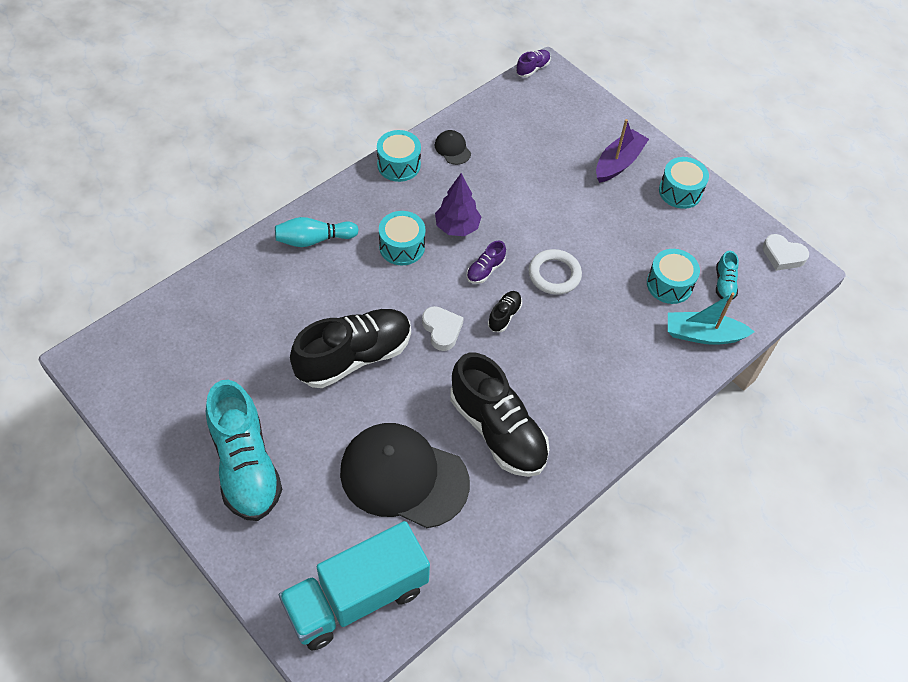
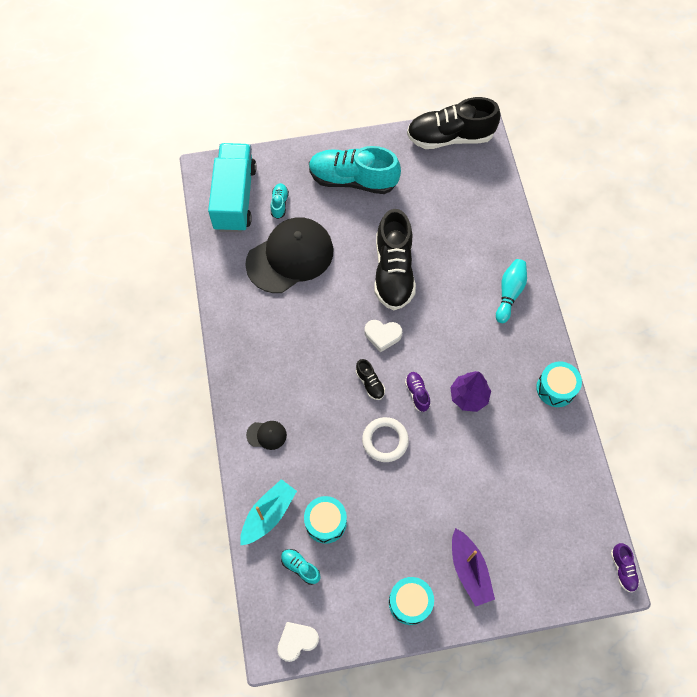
camera: 125 degrees right, 10 degrees up
turquoise drum [379,211,425,265] -> none
black cap [435,130,471,165] -> black cap moved to [246,421,287,450]
black shoe [450,352,550,477] -> black shoe moved to [407,97,500,149]
none -> turquoise shoe [271,183,289,219]

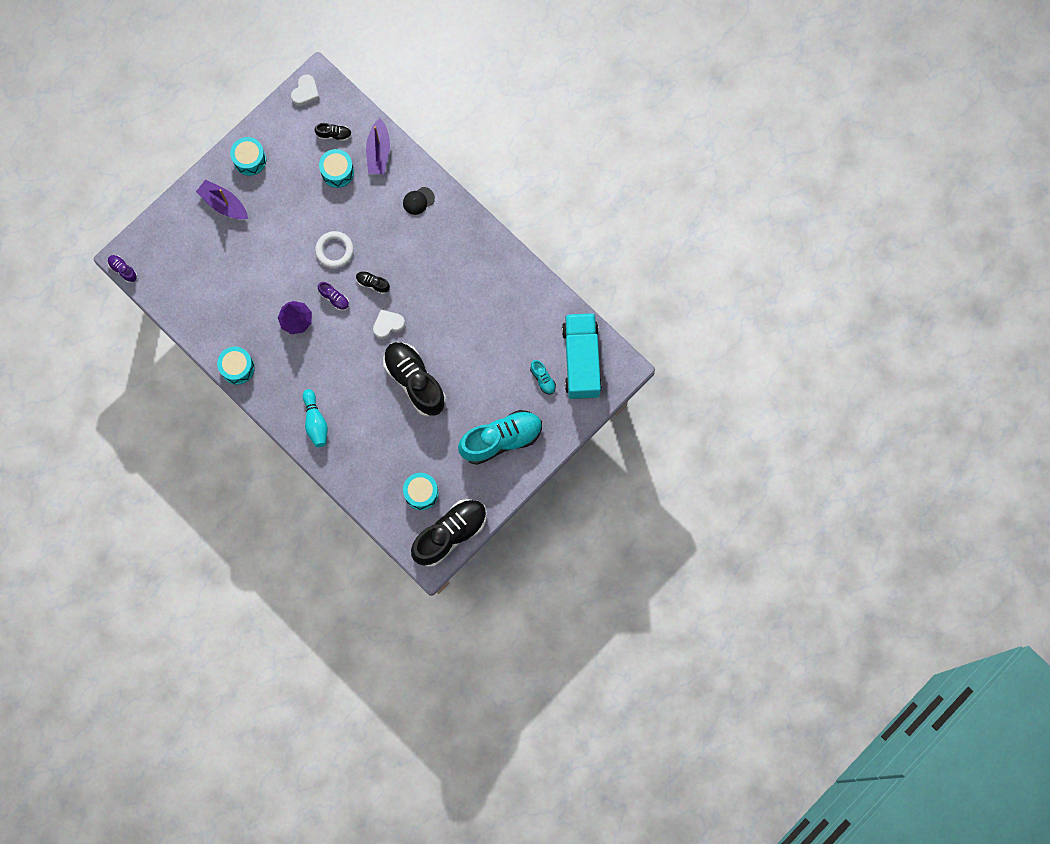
camera: 145 degrees right, 10 degrees up
turquoise truck [208,143,257,232] -> turquoise truck turned 150 degrees counterclockwise [562,313,602,399]
turquoise boat [240,479,297,545] -> purple boat [366,118,390,174]
black cap [245,217,333,293] -> none
turquoise shoe [281,549,320,585] -> black shoe [315,123,352,141]
none -> turquoise drum [403,473,439,510]

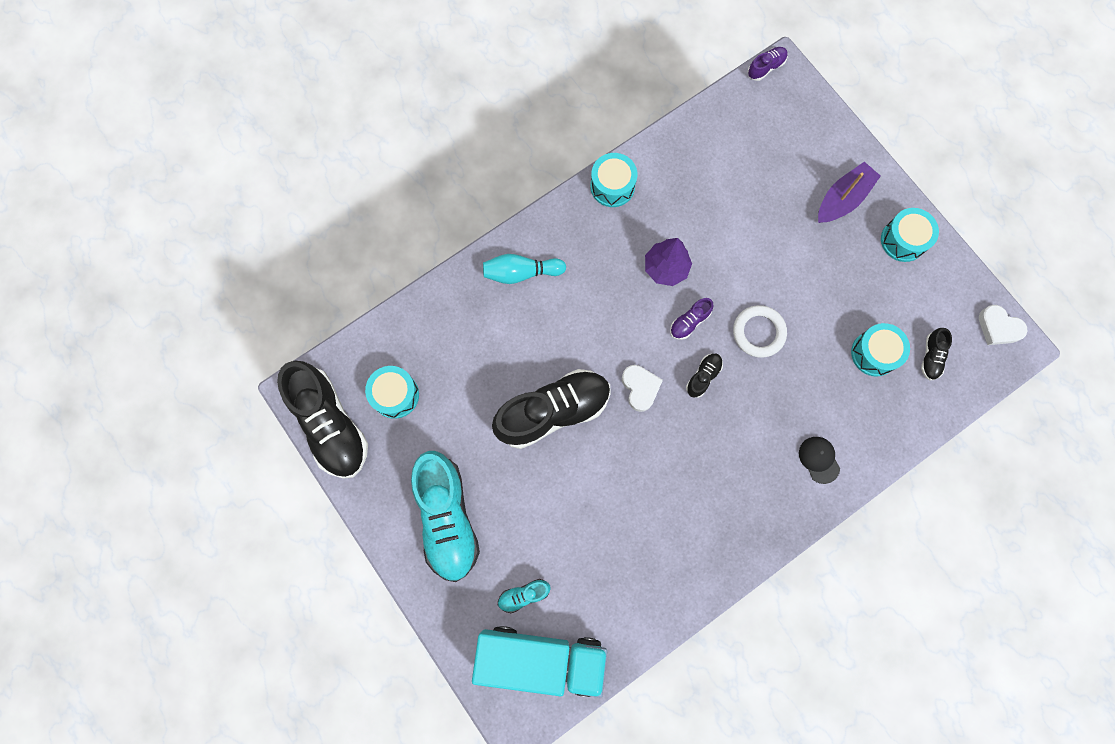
camera: 100 degrees right, 0 degrees up
purple boat [366,118,390,174] -> none

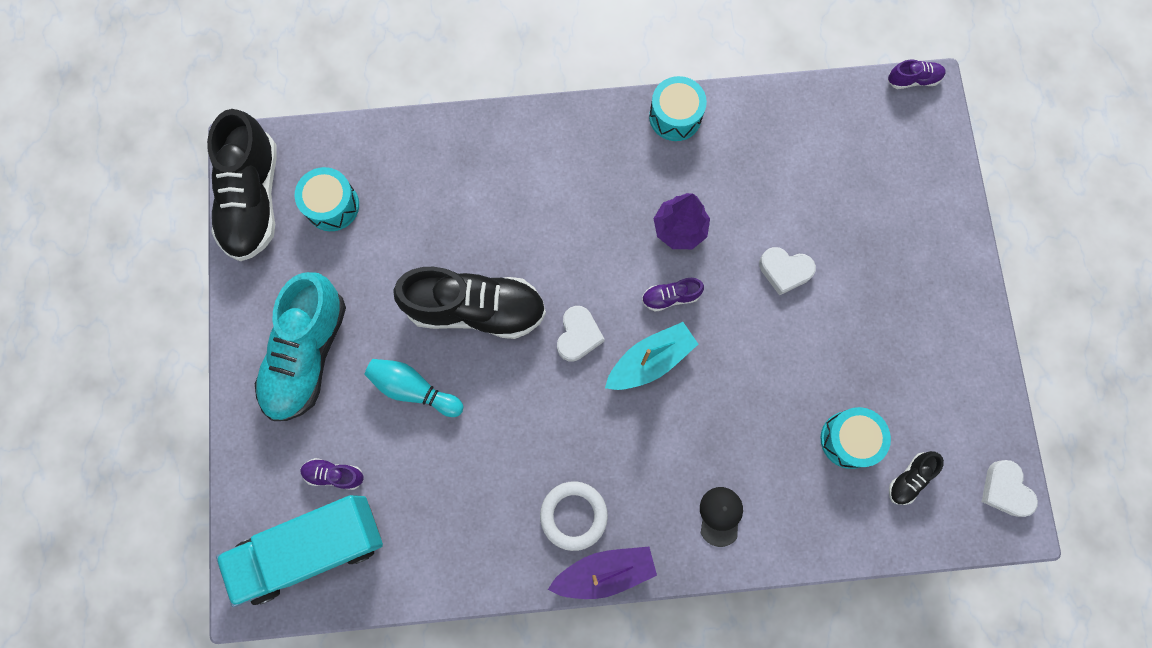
camera: 30 degrees right, 0 degrees up
turquoise truck [472,626,607,697] -> turquoise truck turned 120 degrees clockwise [216,495,383,607]
turquoise bowling pin [483,254,566,284] -> turquoise bowling pin moved to [365,359,463,417]
turquoise shoe [498,579,551,613] -> purple shoe [301,458,364,490]
black shoe [686,354,723,398] -> turquoise boat [605,322,698,390]
white ring [733,305,787,358] -> white ring moved to [540,481,608,551]
purple boat [818,162,881,223] -> purple boat moved to [548,546,657,599]
turquoise drum [881,208,939,262] -> none
none -> white heart [759,247,816,295]

